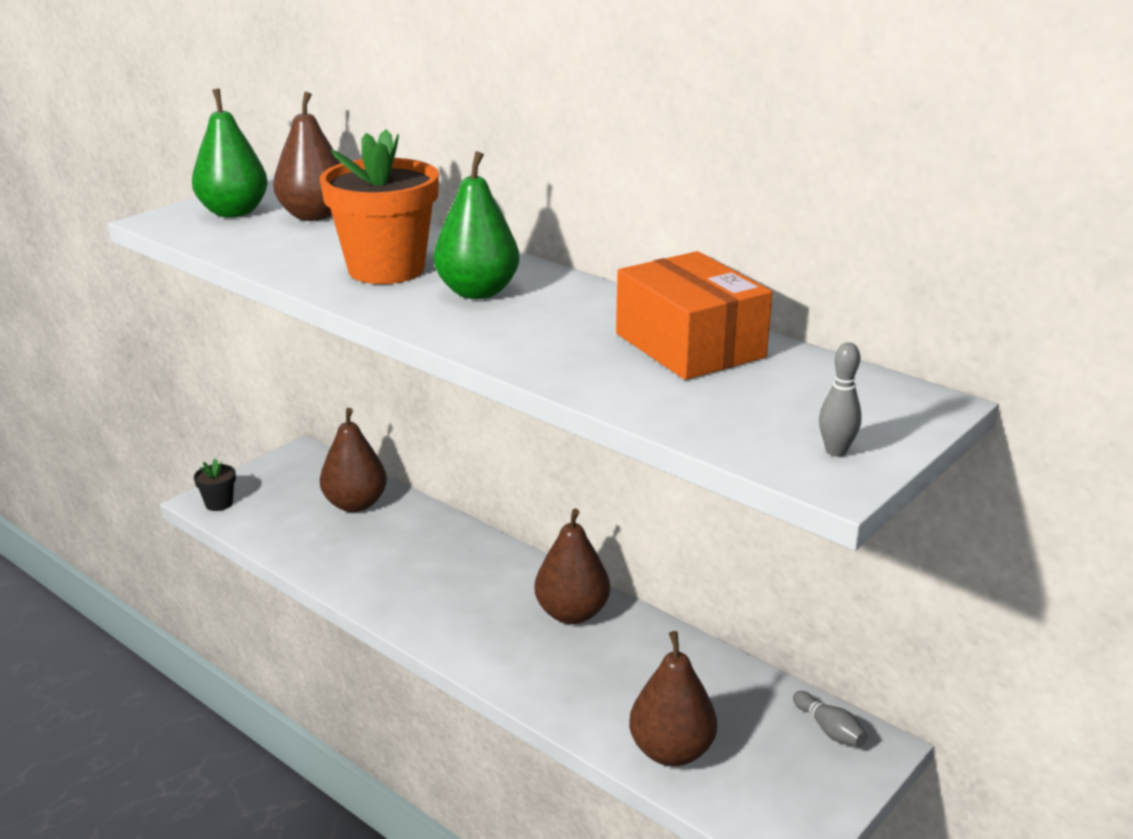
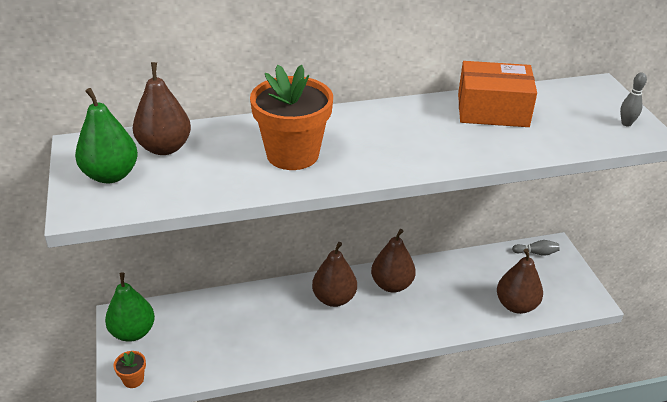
camera: 55 degrees left, 10 degrees up
black flower pot [194,458,236,511] -> orange flower pot [114,351,146,388]
brown pear [320,408,387,512] -> brown pear moved to [312,242,357,307]
green pear [434,151,519,299] -> green pear moved to [105,272,155,342]

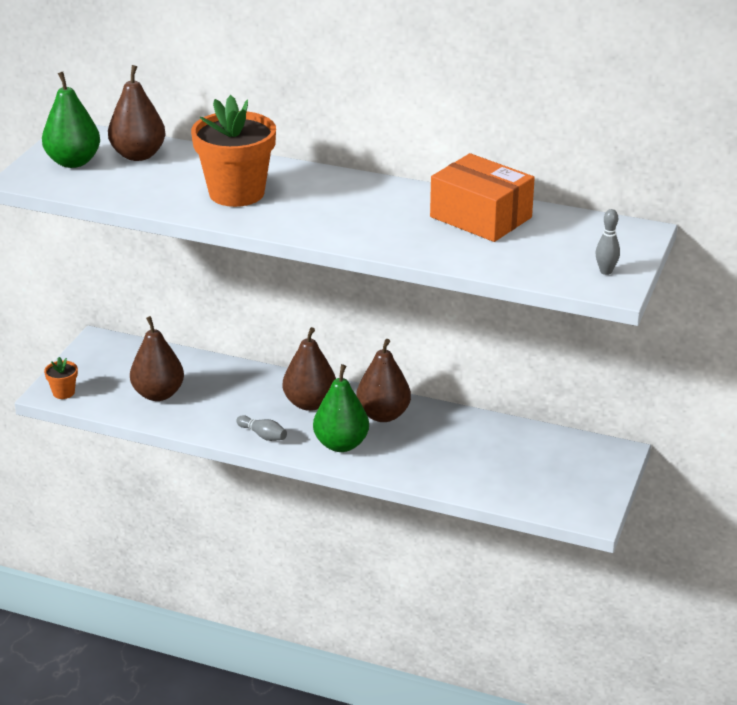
camera: 35 degrees right, 5 degrees down
green pear [105,272,155,342] -> green pear moved to [313,364,369,452]
brown pear [497,248,543,314] -> brown pear moved to [130,316,184,401]
grey bowling pin [512,240,560,256] -> grey bowling pin moved to [236,415,287,441]

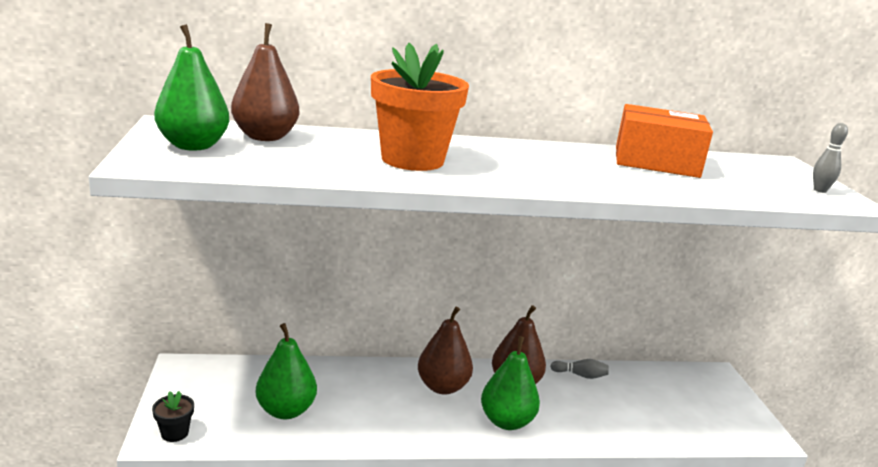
camera: 30 degrees left, 10 degrees down
orange flower pot [44,357,78,399] -> black flower pot [152,391,194,442]
brown pear [130,316,184,401] -> green pear [256,323,317,419]
grey bowling pin [236,415,287,441] -> grey bowling pin moved to [550,359,609,379]

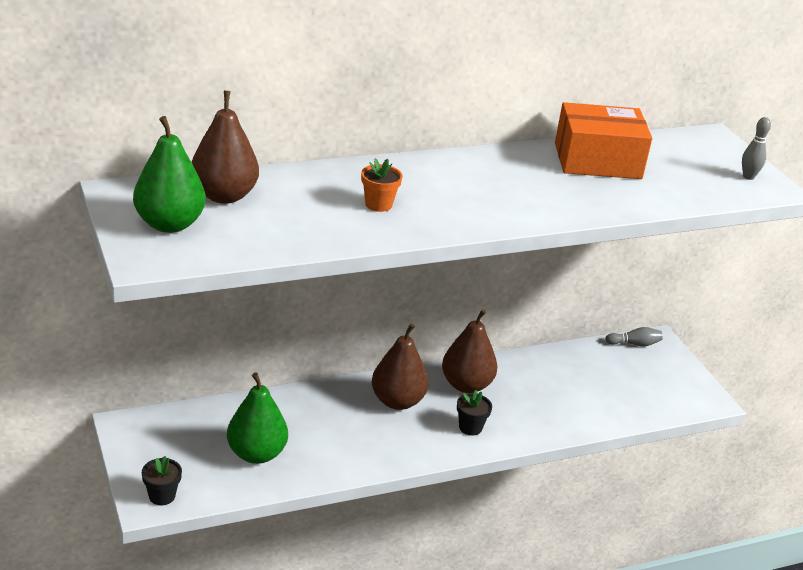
camera: 15 degrees left, 10 degrees up
orange flower pot [371,43,469,171] -> orange flower pot [361,159,403,212], size x0.44
green pear [481,336,540,430] -> black flower pot [457,390,492,435]
grey bowling pin [550,359,609,379] -> grey bowling pin moved to [605,327,663,346]

